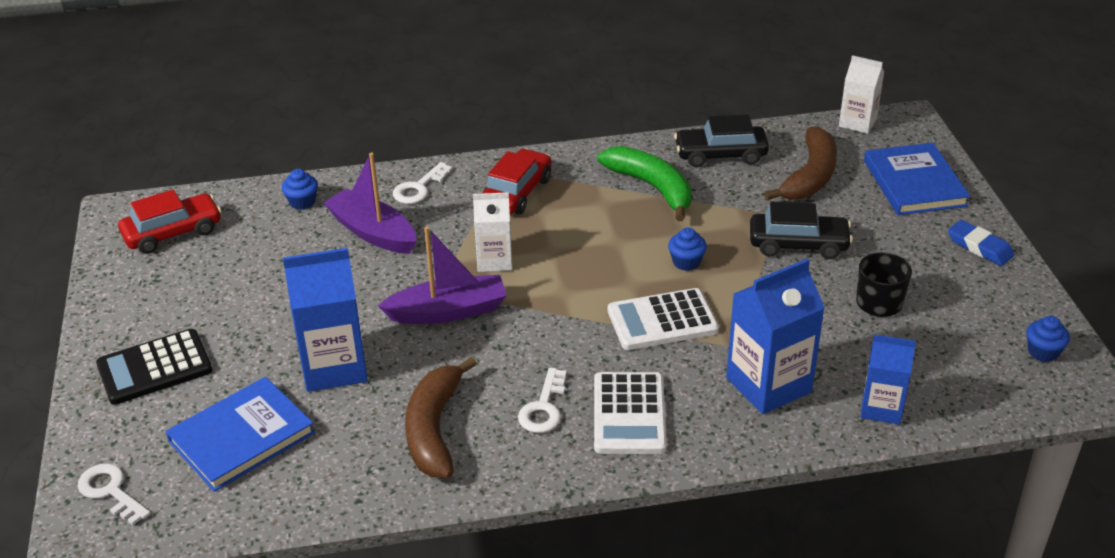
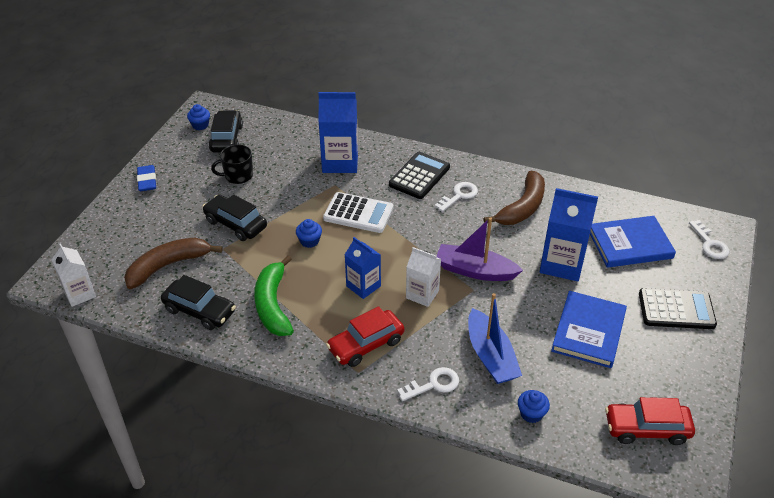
camera: 150 degrees left, 5 degrees up
purple boat [323,153,417,254] -> blue boat [468,293,522,384]
white calculator [594,372,667,454] -> black calculator [389,152,450,199]
blue carton [860,334,916,425] -> blue carton moved to [345,237,381,299]
blue book [864,143,970,215] -> blue book moved to [551,291,627,368]
none -> black car [209,110,243,153]

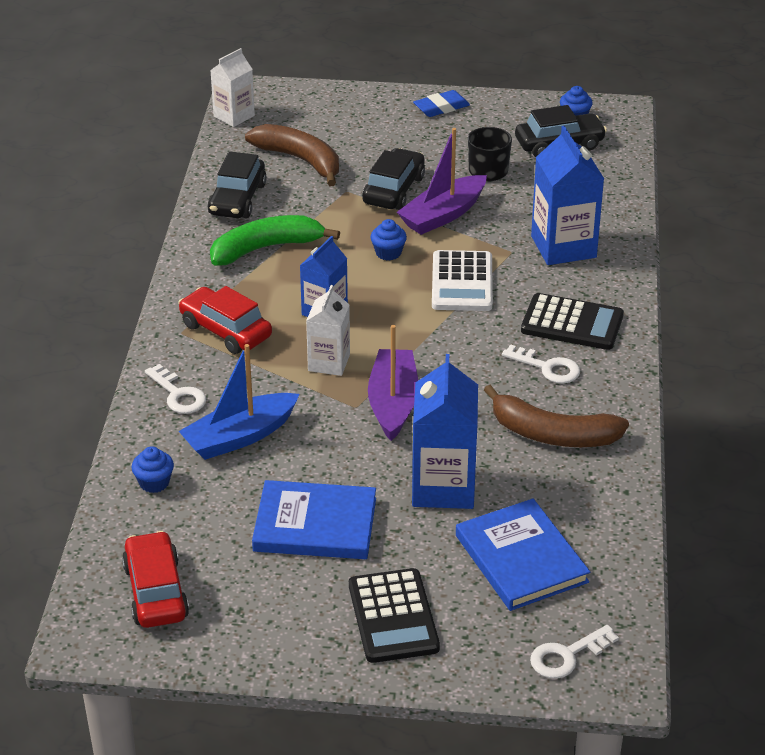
camera: 75 degrees right, 5 degrees down
none -> purple boat [397,128,487,235]

